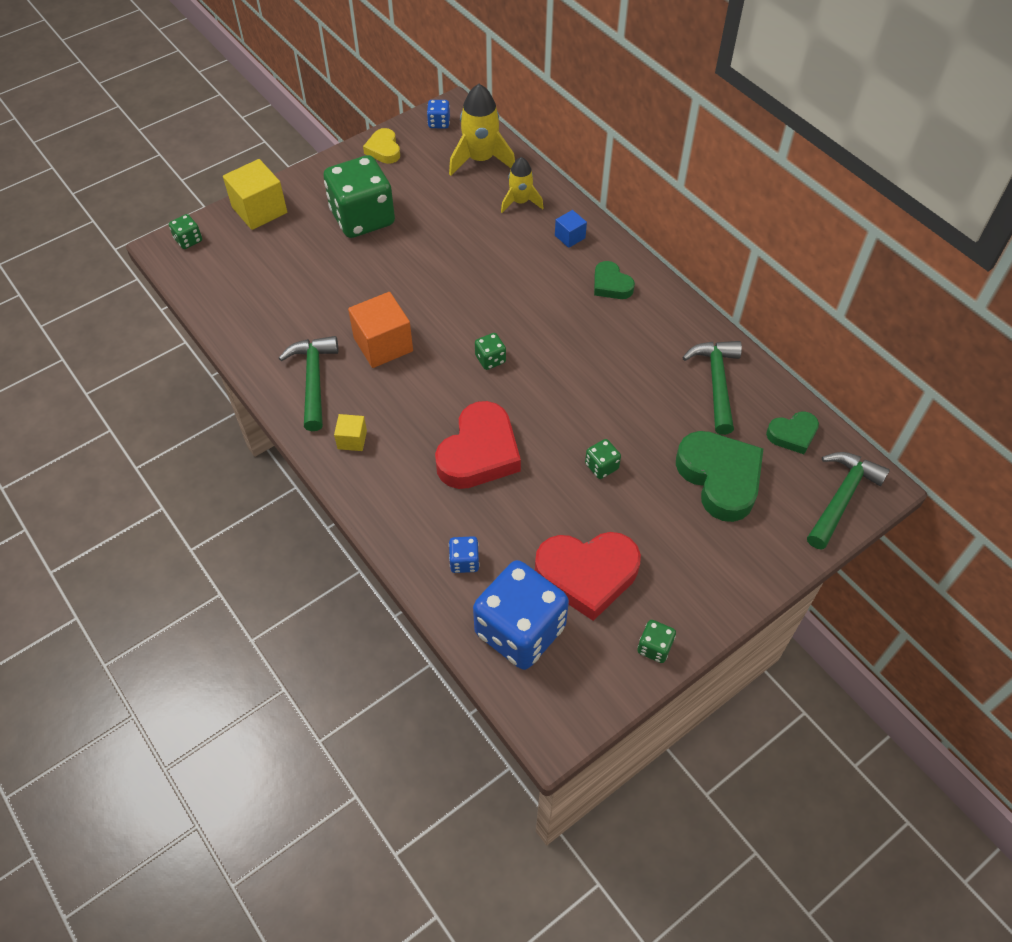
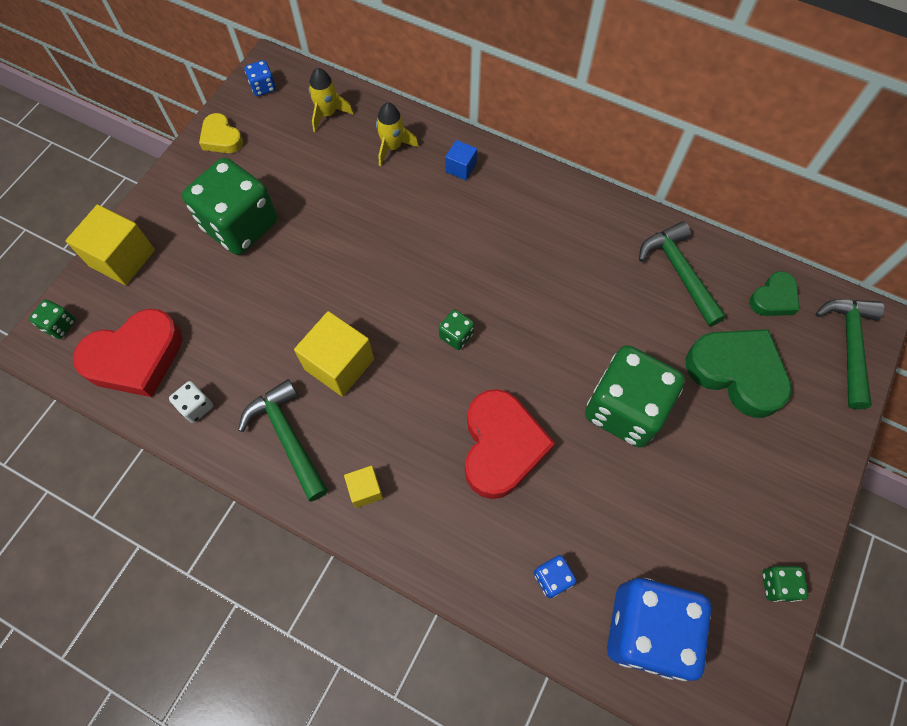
camera: 25 degrees left, 10 degrees up
orange cube [348,292,413,368] -> yellow cube [294,311,374,397]
yellow rocket [449,84,515,176] -> yellow rocket [309,68,353,132], size x0.62
red heart [535,532,641,621] -> red heart moved to [73,309,182,397]
green dice [585,439,621,479] -> green dice [585,345,685,447], size x2.40
green heart [594,261,635,299] -> none
none -> white dice [169,381,213,423]

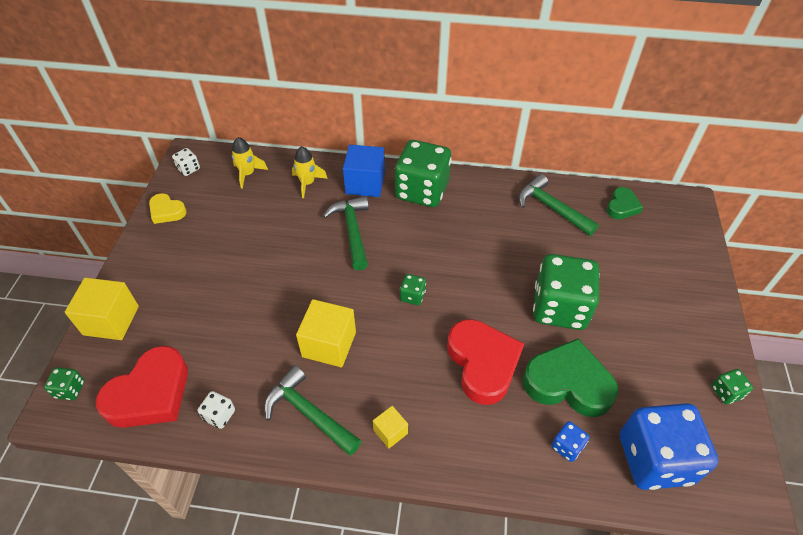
camera: 20 degrees left, 15 degrees down
green dice [182,158,277,255] -> green dice moved to [395,140,451,207]
blue dice [245,60,276,96] -> white dice [172,148,200,176]
blue cube [445,140,477,180] -> blue cube [343,145,385,197], size x1.89
green heart [686,329,792,418] -> green heart moved to [523,339,618,417]
green hammer [816,299,884,409] -> green hammer moved to [323,196,369,270]

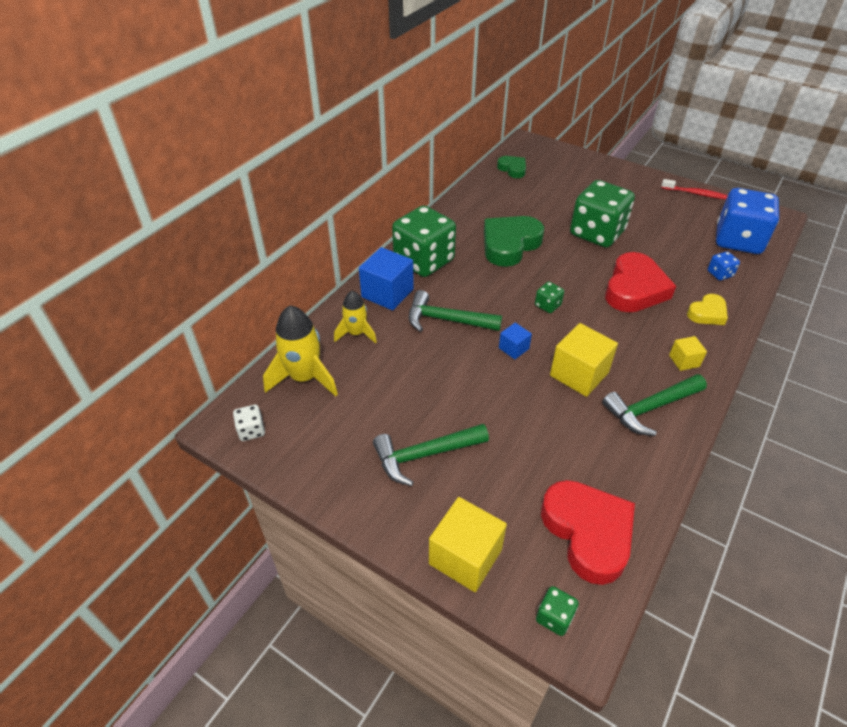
camera: 65 degrees left, 5 degrees down
yellow heart [149,193,187,224] -> yellow heart moved to [687,294,728,325]
white dice [198,391,235,429] -> none
yellow rocket [232,137,268,189] -> yellow rocket [263,306,338,397], size x1.61
red heart [447,319,524,405] -> red heart turned 105 degrees clockwise [605,252,676,312]
green hammer [518,174,599,236] -> green hammer moved to [373,424,489,486]
green heart [523,339,618,417] -> green heart moved to [484,216,544,267]
green dice [712,369,753,404] -> red toothbrush [661,179,728,199]
none -> blue cube [499,323,532,359]

